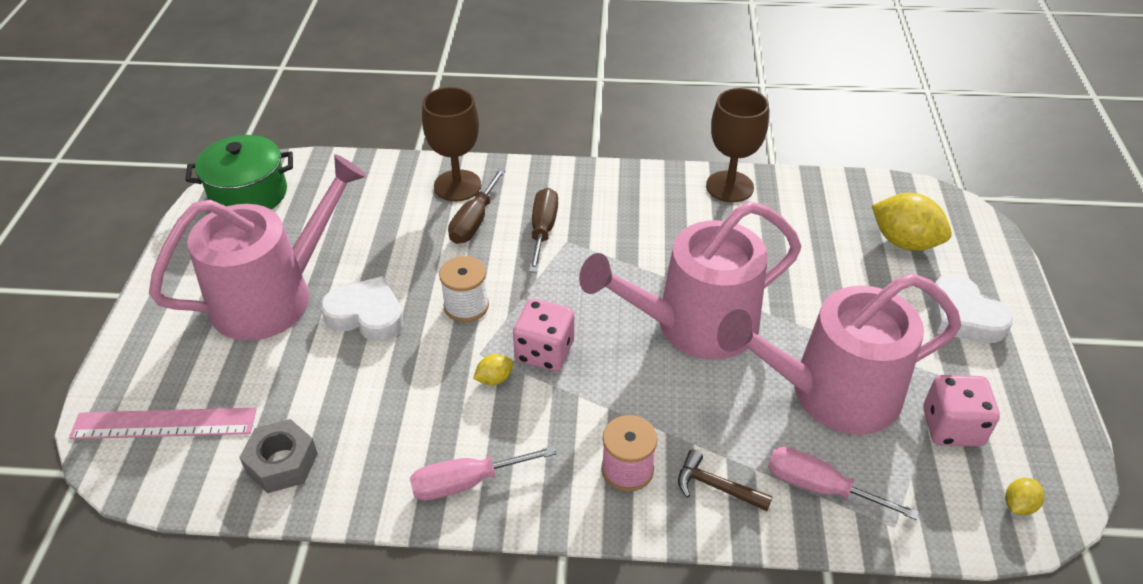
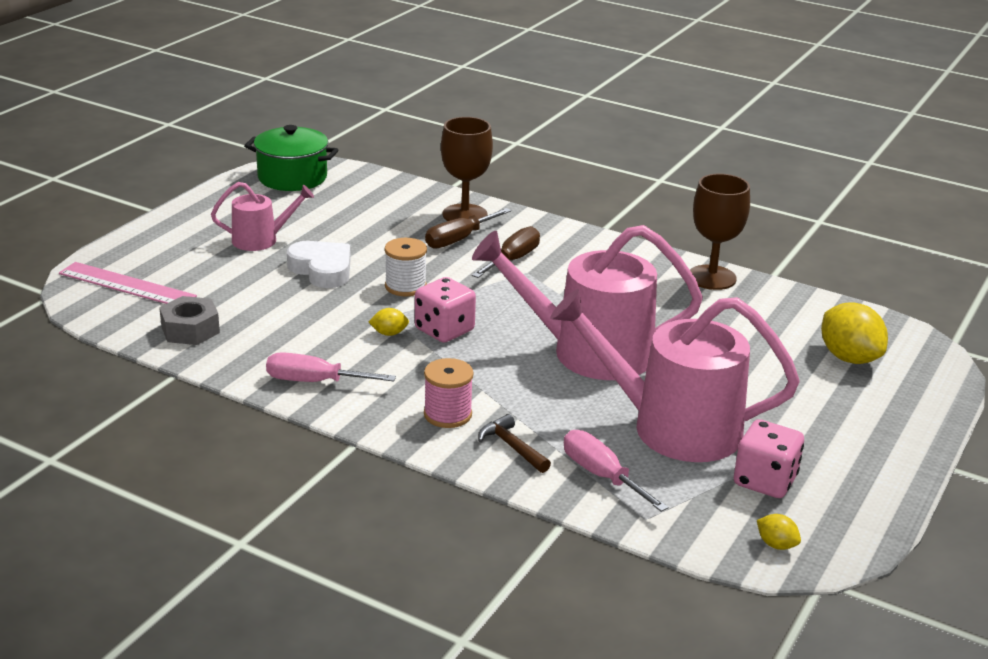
camera: 25 degrees right, 15 degrees down
pink watering can [149,154,366,341] -> pink watering can [211,182,314,251], size x0.51
white heart [930,274,1013,343] -> none
yellow lemon [1005,478,1044,515] -> yellow lemon turned 60 degrees clockwise [757,514,801,550]

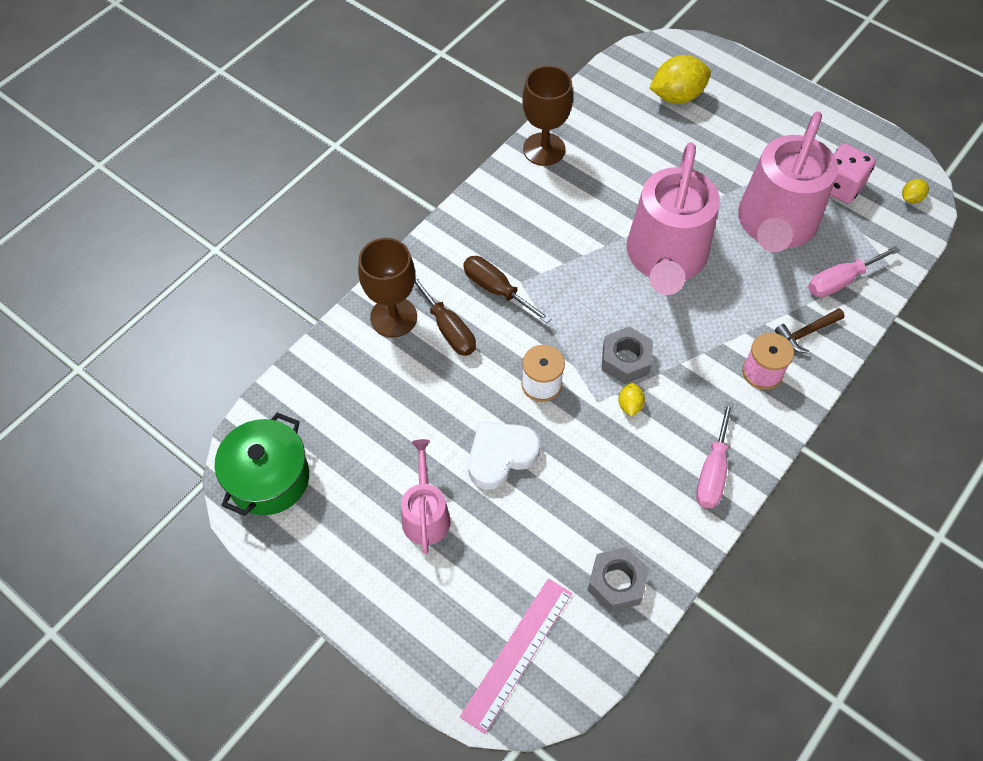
camera: 80 degrees left, 30 degrees up
pink dice [415,277,476,343] -> grey nut [602,326,653,384]

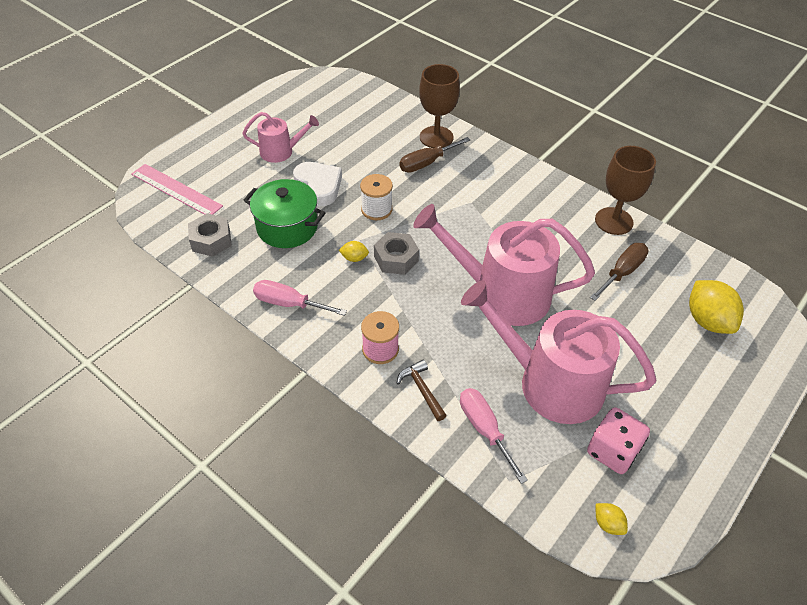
camera: 90 degrees right, 10 degrees down
green pot [215,412,309,516] -> green pot moved to [244,179,325,248]
brown screwdriver [463,256,552,323] -> brown screwdriver moved to [590,243,649,301]

